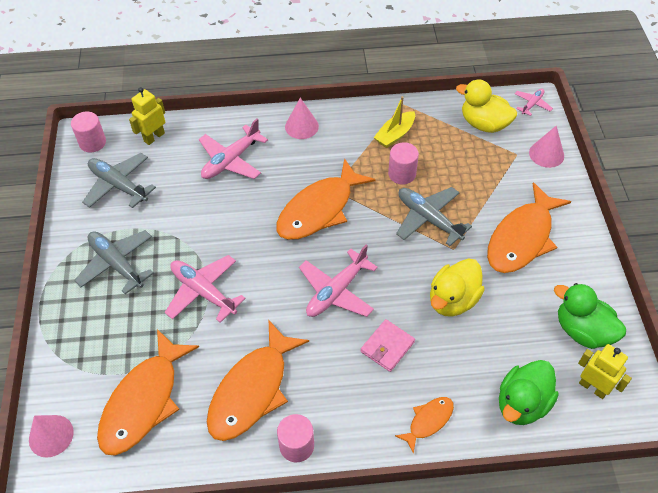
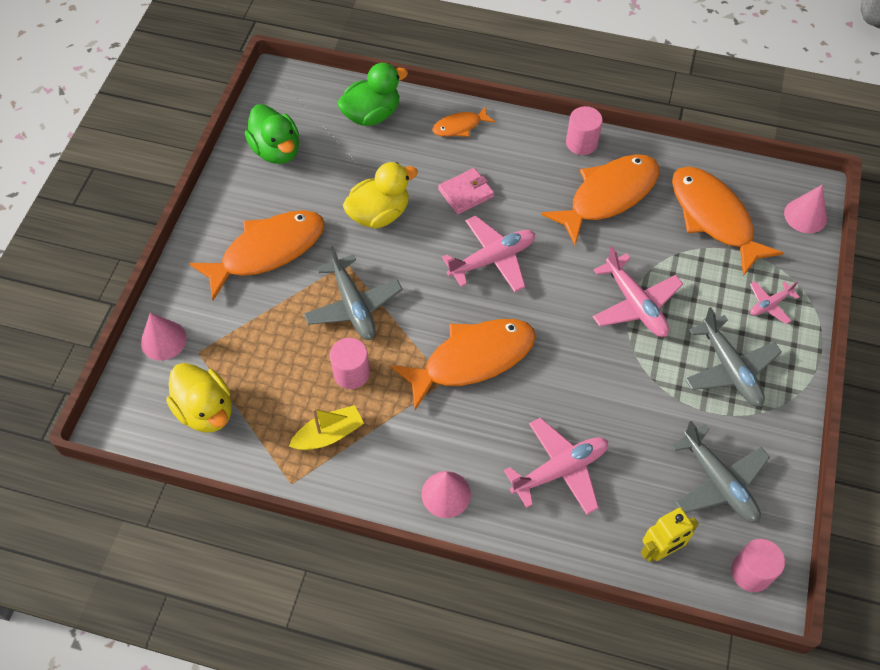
camera: 160 degrees left, 5 degrees up
orange fish [97,329,199,456] -> orange fish turned 75 degrees counterclockwise [672,167,783,276]
pink plane [514,88,553,116] -> pink plane moved to [750,281,800,324]
yellow robot [578,344,632,399] -> none

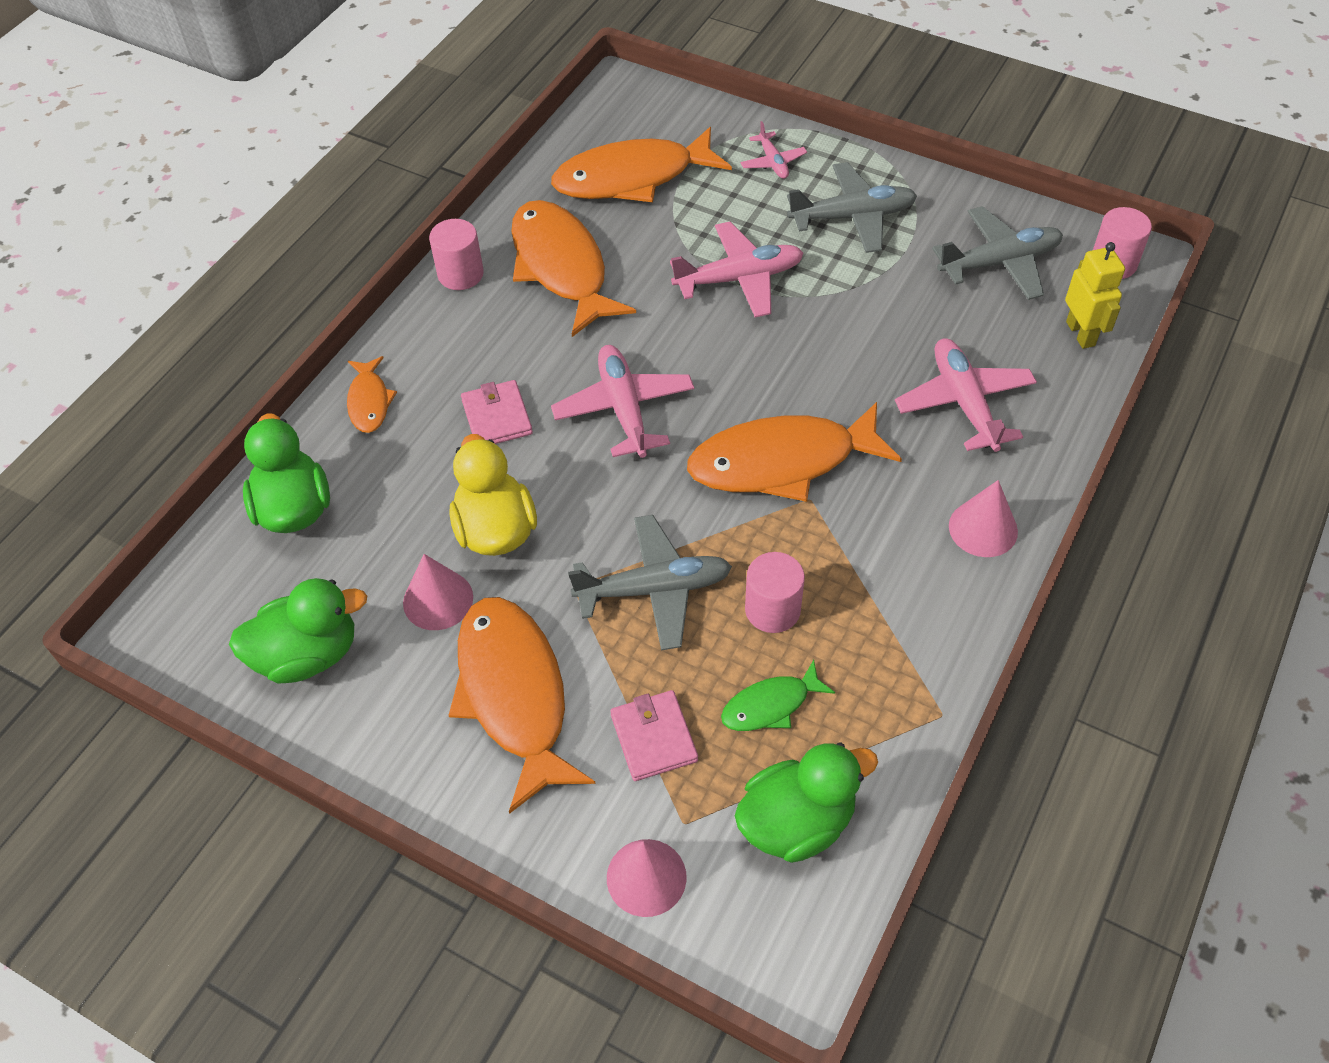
camera: 75 degrees left, 5 degrees down
yellow duck [166,363,232,433] -> green duck [735,742,878,863]
yellow boat [288,405,364,450] -> none
orange fish [391,319,536,410] -> orange fish turned 90 degrees counterclockwise [687,402,902,502]
pink cone [784,185,827,233] -> pink cone moved to [403,554,473,630]
none -> pink wallet [610,690,698,781]
none -> green fish [721,660,835,731]

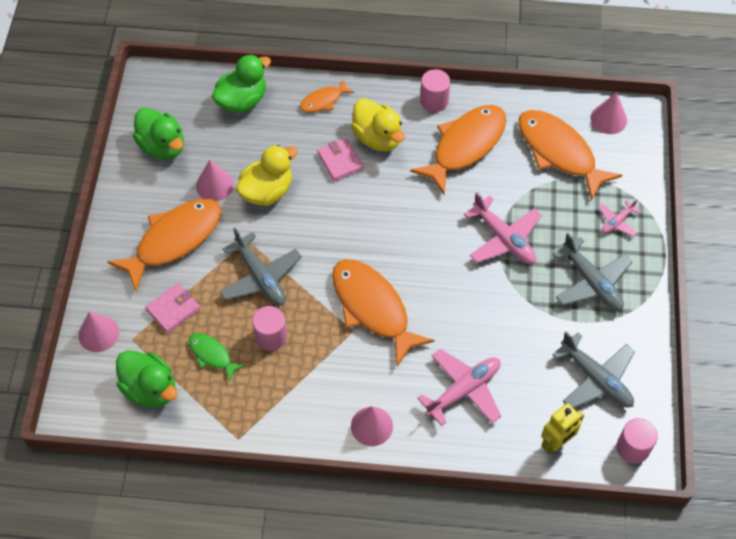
camera: 65 degrees right, 5 degrees up
pink wallet [461,380,533,444] -> pink wallet turned 75 degrees counterclockwise [317,138,364,181]
pink plane [551,345,694,458] -> none
none -> yellow duck [351,98,405,151]
none -> pink cone [590,92,627,134]

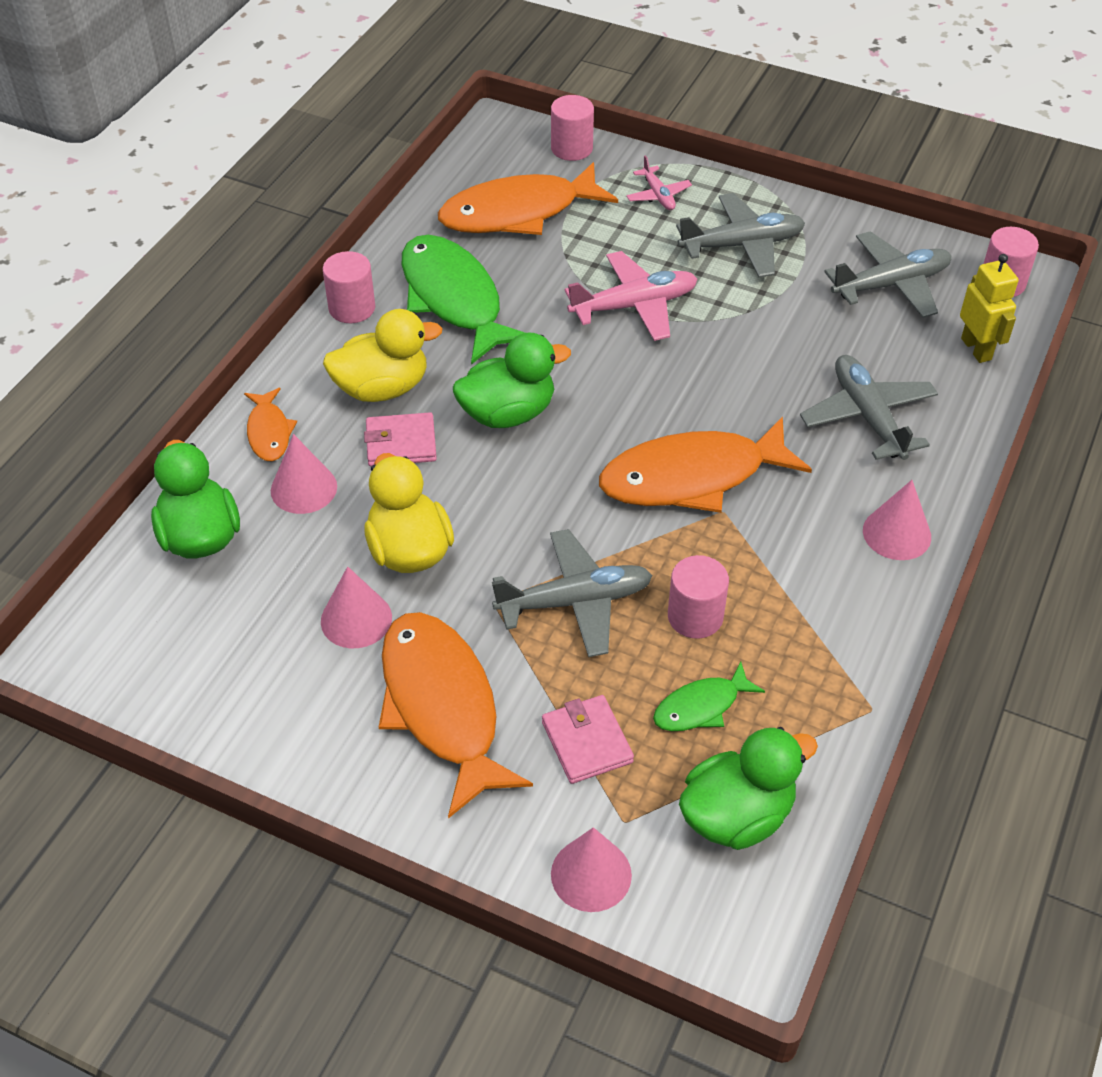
camera: 70 degrees left, 10 degrees down
green duck [133,107,184,160] -> green duck moved to [453,333,571,428]
orange fish [410,105,506,194] -> green fish [402,235,525,365]
pink plane [417,349,501,426] -> grey plane [800,355,938,460]
pink cone [590,92,627,134] -> pink cone moved to [271,434,337,514]
none -> pink cylinder [551,95,594,161]

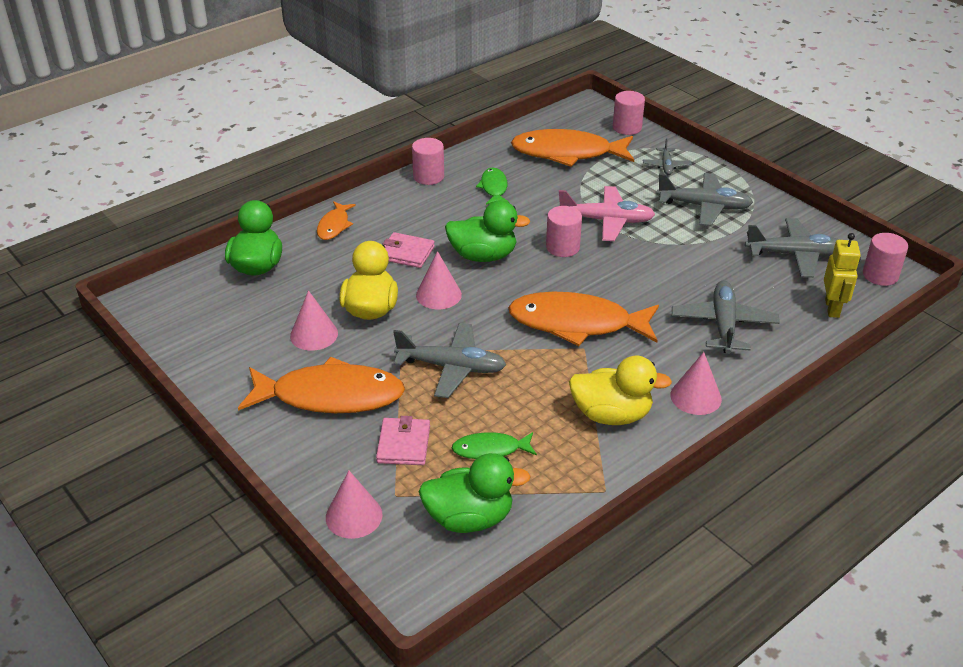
camera: 25 degrees right, 10 degrees down
pink cone [271,434,337,514] -> pink cone moved to [416,251,462,309]
yellow duck [323,309,443,402] -> yellow duck moved to [569,356,672,425]
orange fish [379,612,533,819] -> orange fish turned 90 degrees clockwise [238,357,405,413]
green fish [402,235,525,365] -> green fish [476,168,510,205], size x0.49
pink plane [626,155,692,210] -> grey plane [643,138,692,175]
pink cylinder [668,555,729,639] -> pink cylinder moved to [546,206,582,257]

